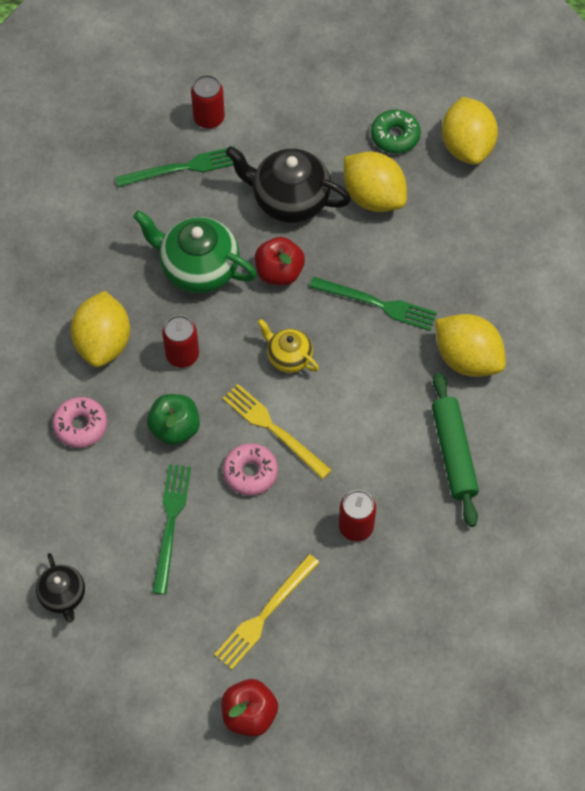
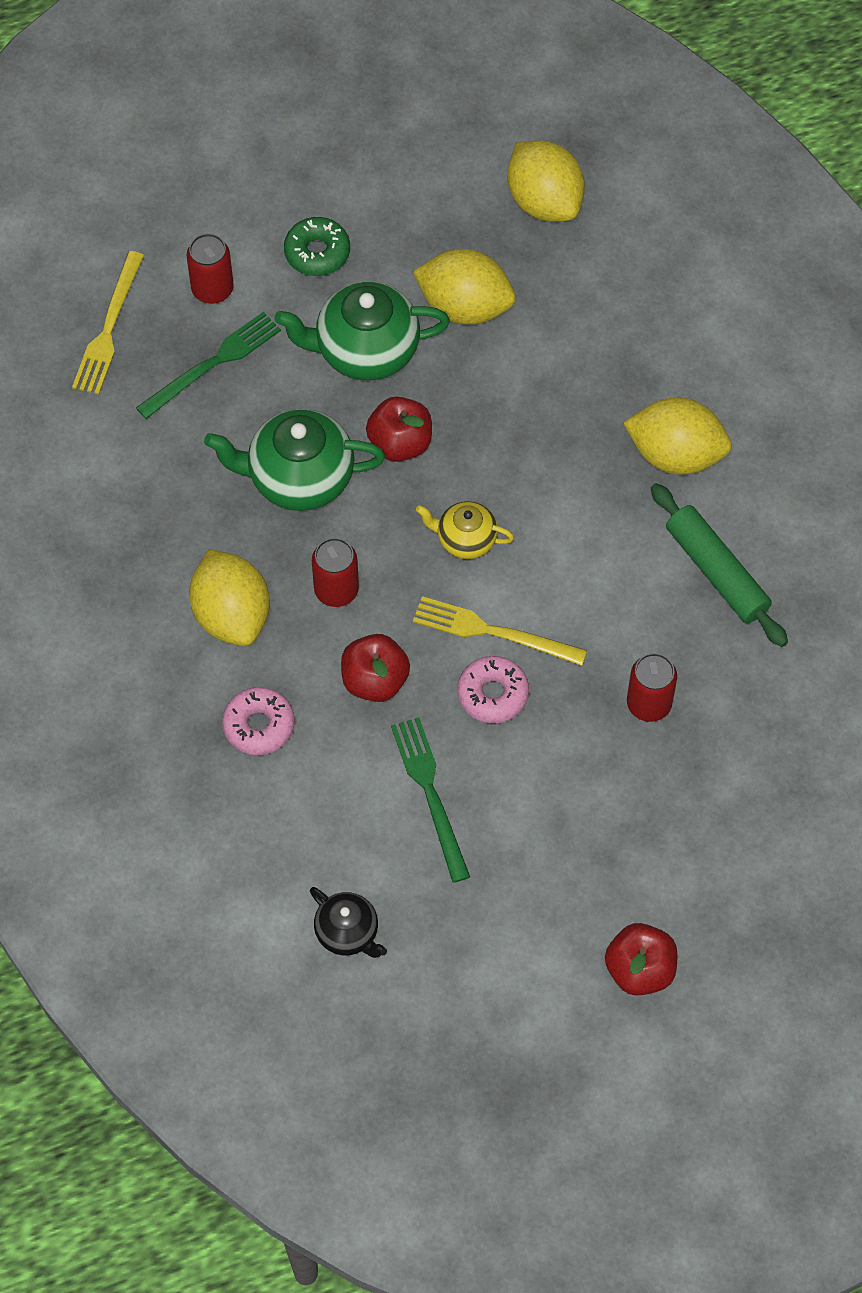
camera: 25 degrees left, 0 degrees up
green apple [147,394,200,445] -> red apple [341,634,410,702]
yellow fork [214,554,320,669] -> yellow fork moved to [72,251,144,394]
black teapot [225,146,351,223] -> green teapot [274,282,450,380]
green fork [310,277,437,331] -> none
green donut [371,110,421,154] -> green donut moved to [284,217,350,276]

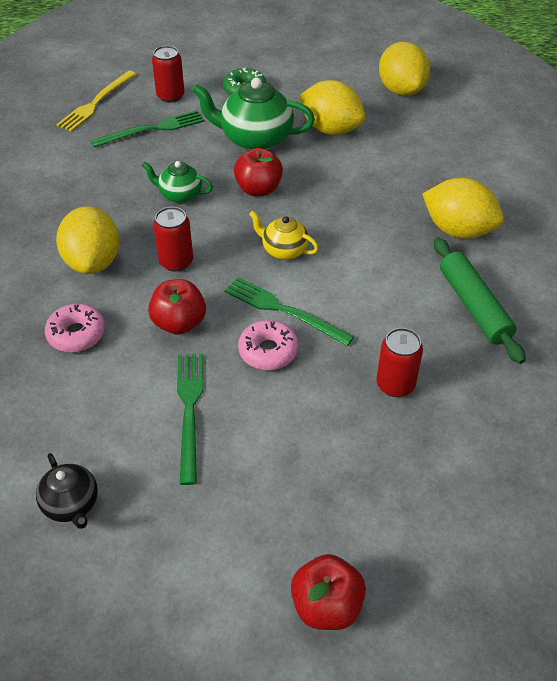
camera: 15 degrees right, 15 degrees down
green teapot [204,409,385,511] -> green teapot [142,161,213,203], size x0.56
yellow fork [413,596,587,666] -> green fork [225,277,354,346]

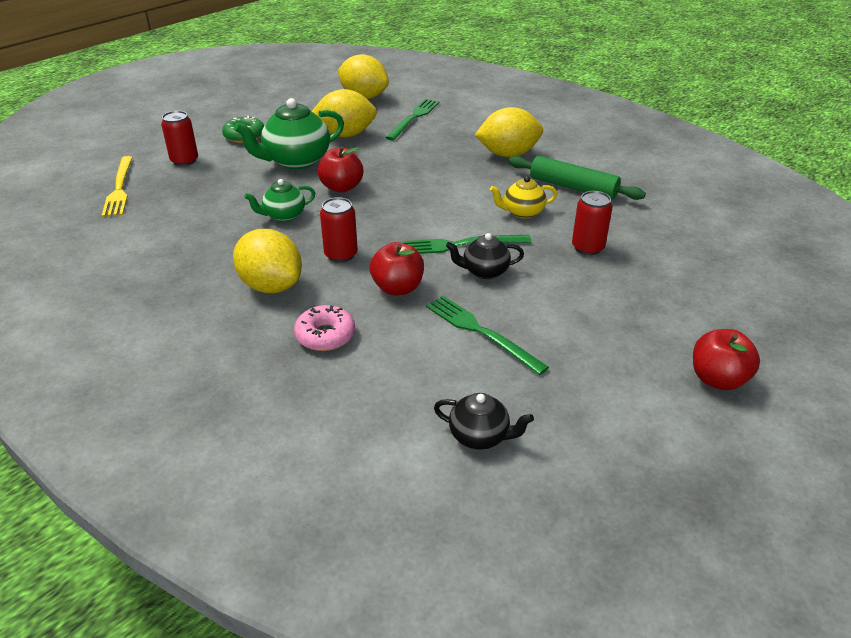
camera: 40 degrees left, 10 degrees down
green fork [90,110,204,147] -> green fork moved to [385,99,440,140]
pink donut [238,320,298,370] -> black teapot [446,233,524,279]
yellow teapot [249,210,319,260] -> yellow teapot moved to [490,176,557,218]

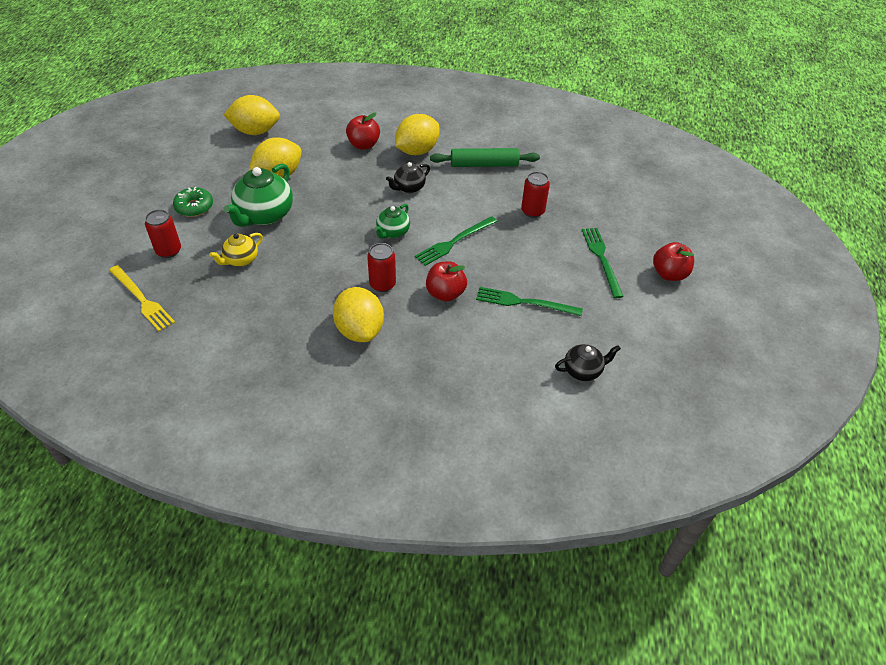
camera: 35 degrees left, 10 degrees up
yellow lemon [233,229,302,293] -> yellow lemon turned 60 degrees clockwise [333,287,384,342]
green teapot [244,179,315,222] -> green teapot moved to [374,204,410,239]
pink donut [294,305,355,351] -> none
red apple [318,146,363,193] -> red apple moved to [346,112,380,149]
green fork [385,99,440,140] -> green fork moved to [582,228,624,298]
black teapot [446,233,524,279] -> black teapot moved to [386,162,430,193]
yellow teapot [490,176,557,218] -> yellow teapot moved to [209,233,263,266]

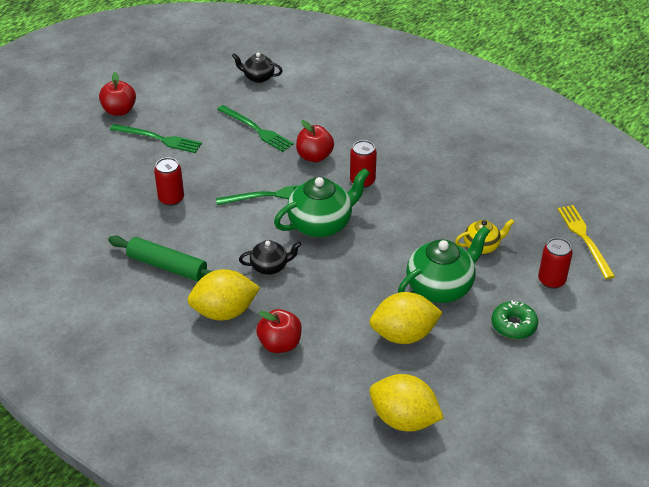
camera: 150 degrees left, 5 degrees down
yellow lemon [333,287,384,342] -> none
green teapot [374,204,410,239] -> green teapot [274,168,370,237], size x1.78
green fork [582,228,624,298] -> green fork turned 90 degrees counterclockwise [110,124,202,153]

